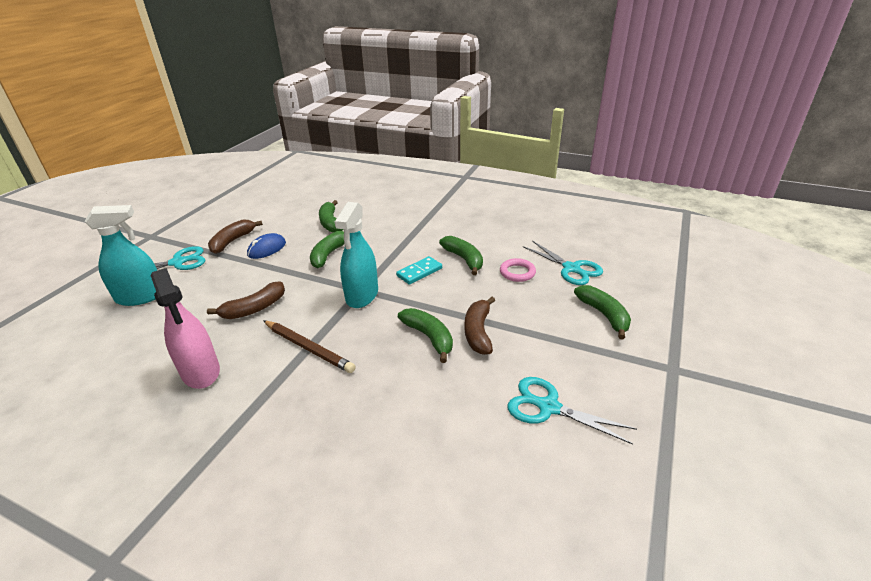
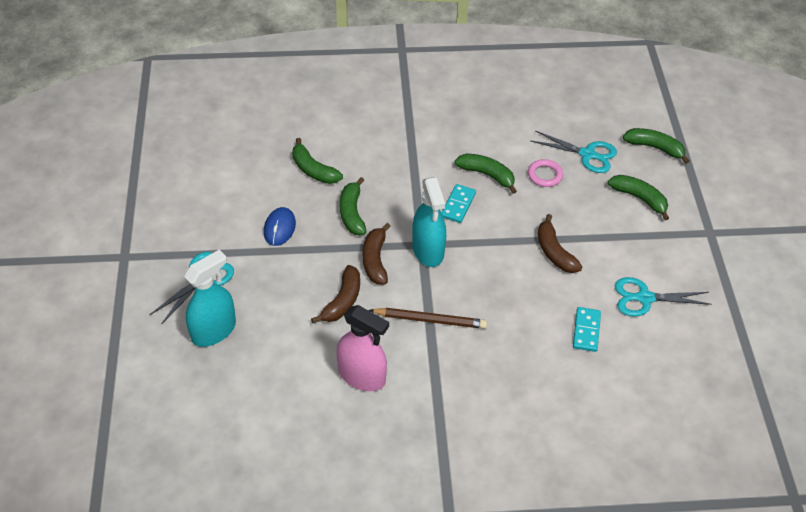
camera: 30 degrees left, 15 degrees up
brown banana [208,220,263,254] -> brown banana moved to [363,223,391,284]
green banana [398,308,453,363] -> green banana moved to [623,128,689,164]
none -> turquoise domino [573,307,601,352]

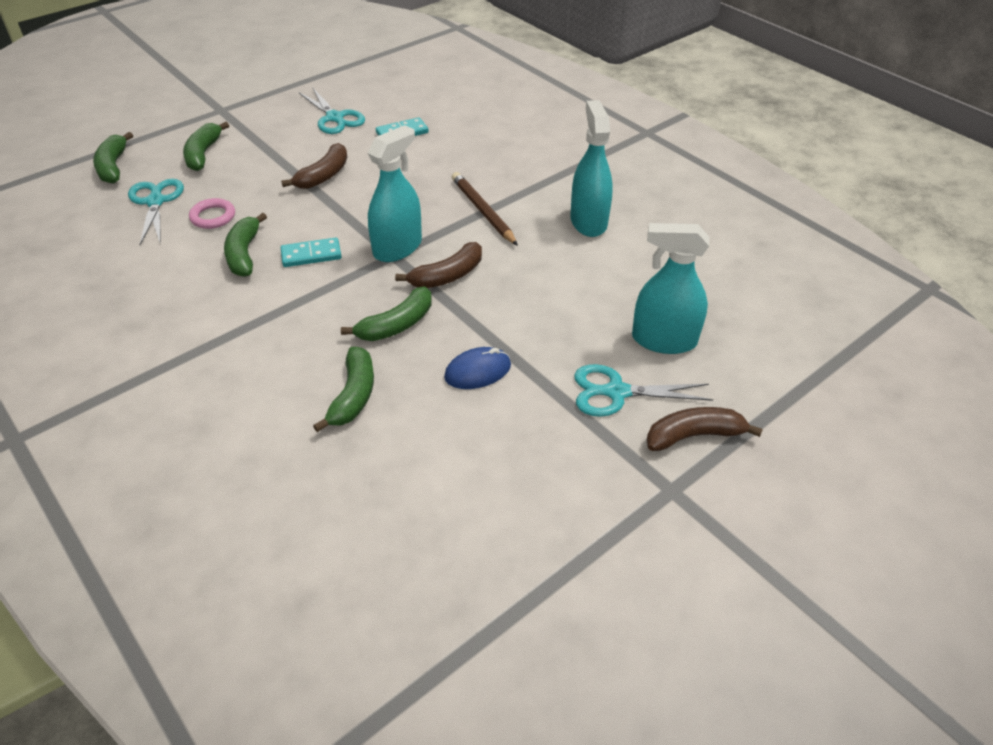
camera: 125 degrees left, 5 degrees down
brown banana [311,265,360,323] -> brown banana moved to [646,407,763,451]
pink spray bottle [337,305,389,391] -> turquoise spray bottle [570,100,613,237]

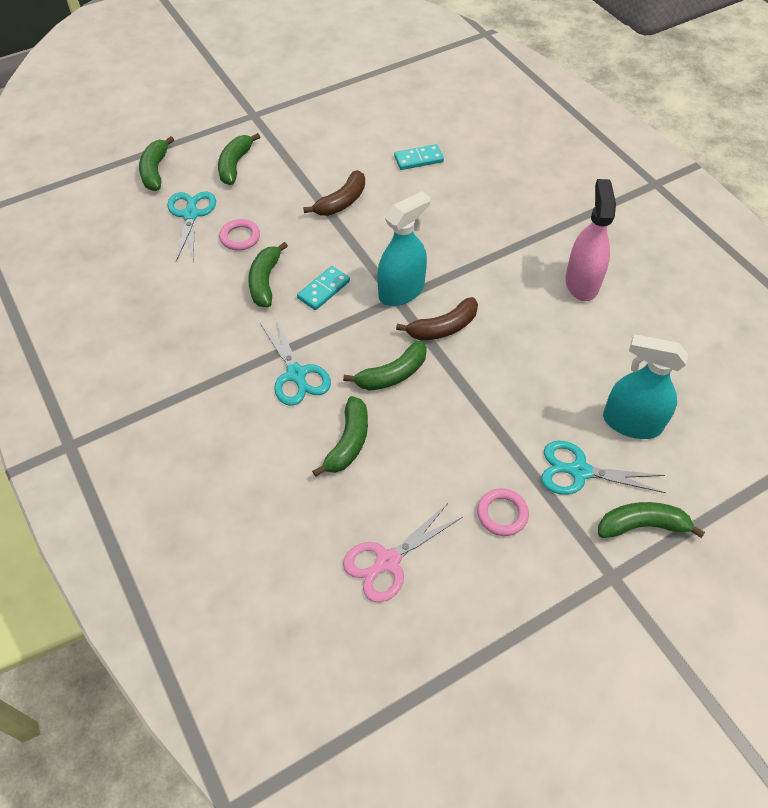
camera: 10 degrees right, 10 degrees up
turquoise domino [281,238,342,267] -> turquoise domino turned 45 degrees counterclockwise [297,266,350,310]
turquoise scissors [299,87,365,134] -> turquoise scissors moved to [260,318,331,406]
blue mouse [444,347,511,389] -> none
brown pencil [452,172,518,246] -> none
turquoise spray bottle [570,100,613,237] -> pink spray bottle [565,179,616,301]
brown banana [646,407,763,451] -> green banana [598,502,705,538]
none -> pink scissors [343,503,462,602]
none -> pink ring [477,488,529,536]

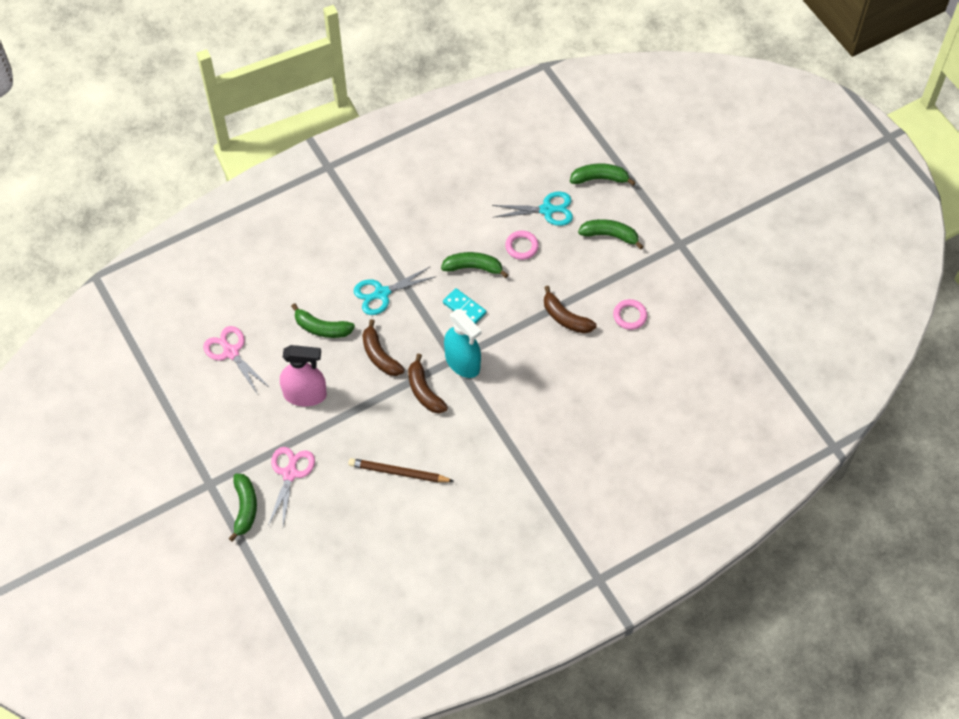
camera: 90 degrees right, 5 degrees up
green banana [343,340,427,391] -> brown banana [362,319,405,376]
turquoise domino [394,144,444,170] -> none
pink ring [477,488,529,536] -> pink ring moved to [613,299,647,330]
turquoise scissors [541,441,666,495] -> pink scissors [268,447,315,526]
pink spray bottle [565,179,616,301] -> pink spray bottle moved to [280,345,327,406]
turquoise spray bottle [603,334,688,439] -> none
none -> brown pencil [348,458,454,482]

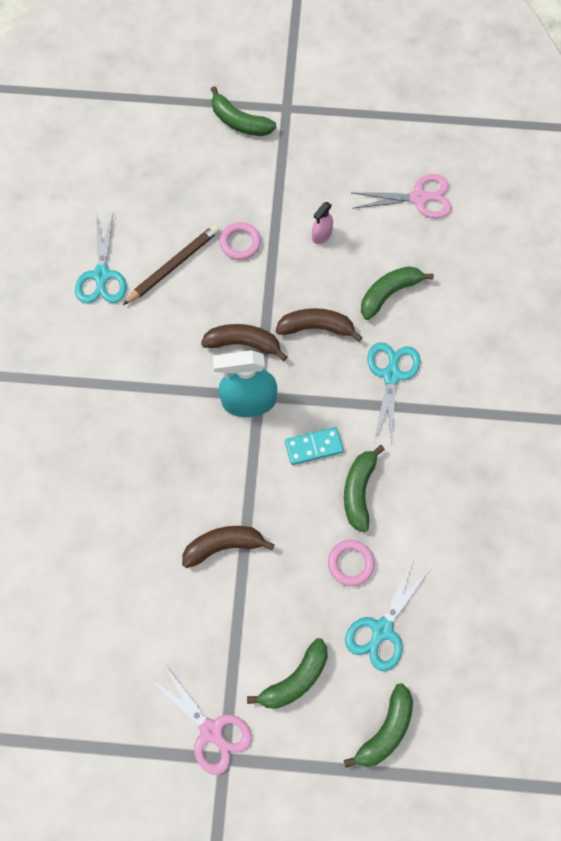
camera: 125 degrees right, 10 degrees up
pink scissors [268,447,315,526] -> pink scissors moved to [151,664,252,775]
pink spray bottle [280,345,327,406] -> pink spray bottle [312,202,333,244], size x0.49
green banana [441,252,508,278] -> green banana turned 150 degrees clockwise [344,445,385,532]
pink ring [613,299,647,330] -> pink ring moved to [219,222,261,260]
none -> turquoise scissors [75,213,127,303]

